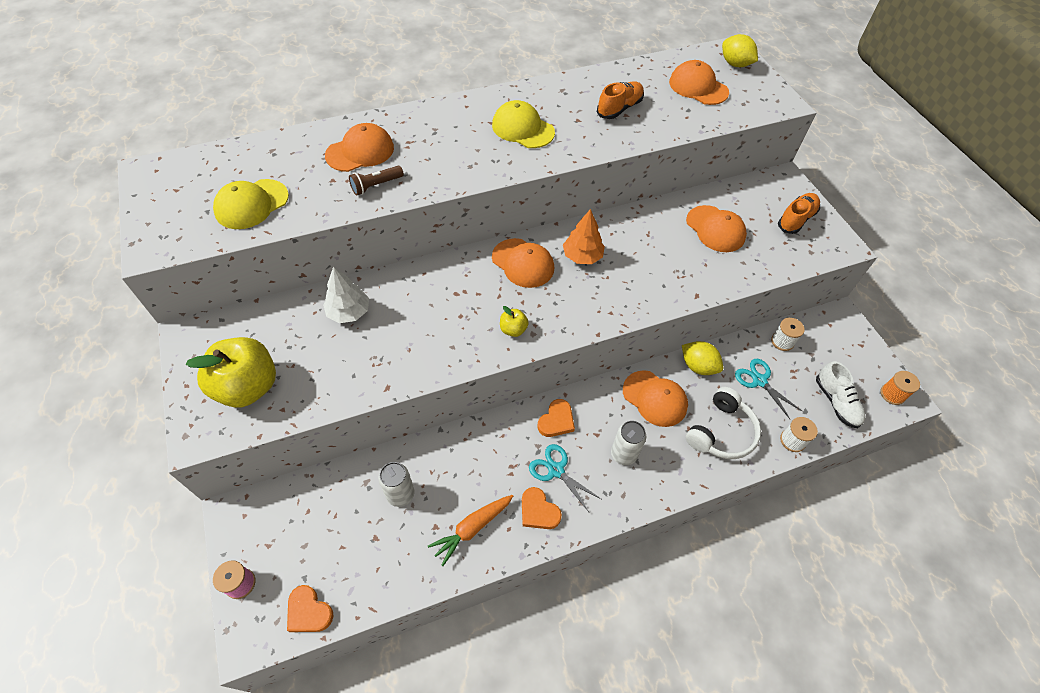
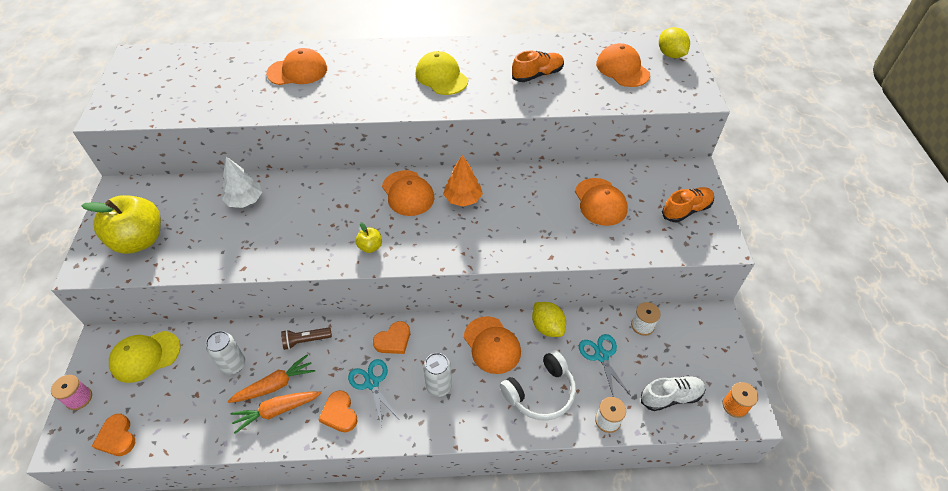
camera: 20 degrees right, 5 degrees down
yellow cap [213,179,289,229] -> yellow cap moved to [109,331,180,383]
brown flashlight [349,166,404,195] -> brown flashlight moved to [281,327,332,350]
white shoe [816,361,866,428] -> white shoe turned 105 degrees counterclockwise [641,375,706,411]
none -> orange carrot [227,354,315,403]

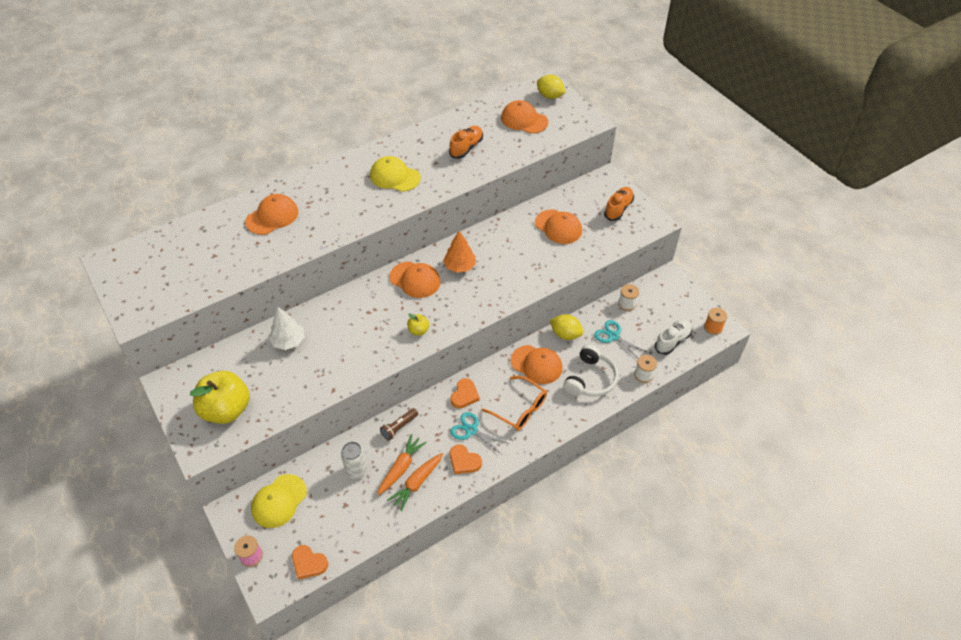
camera: 30 degrees left, 0 degrees up
white can [423,353,452,397] -> orange glasses [481,376,547,431]

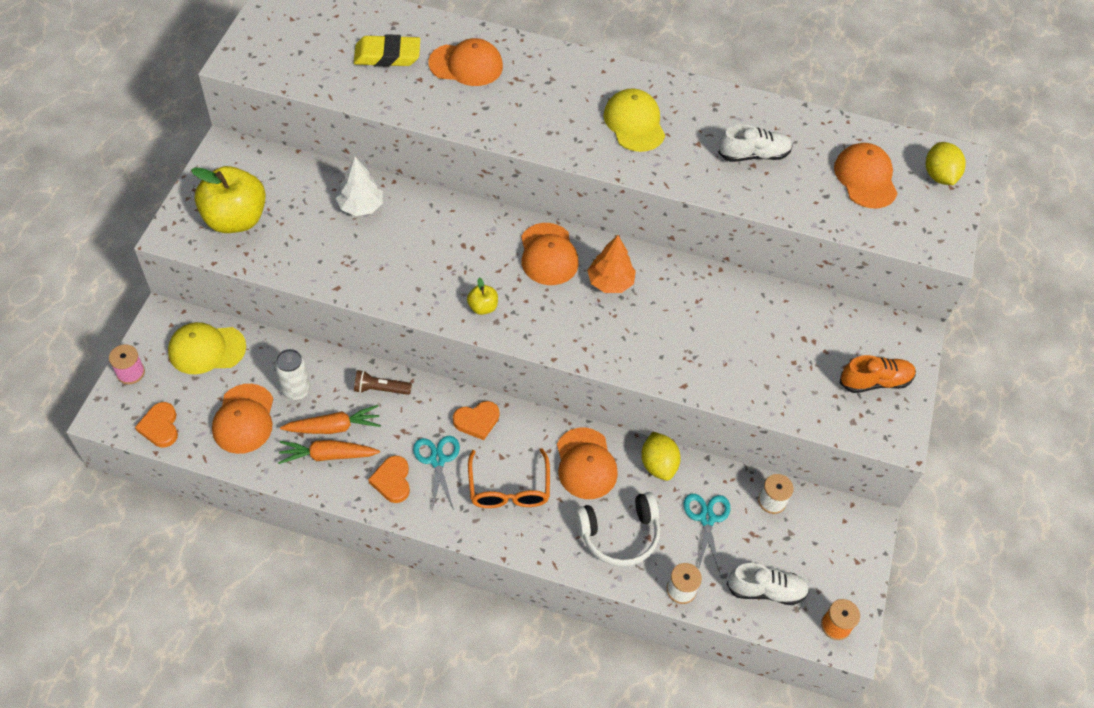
camera: 45 degrees right, 5 degrees up
orange shoe [449,126,483,159] -> white shoe [718,124,793,162]
orange cap [535,209,582,244] -> orange cap moved to [212,384,273,454]
none -> yellow eraser [354,34,420,67]

